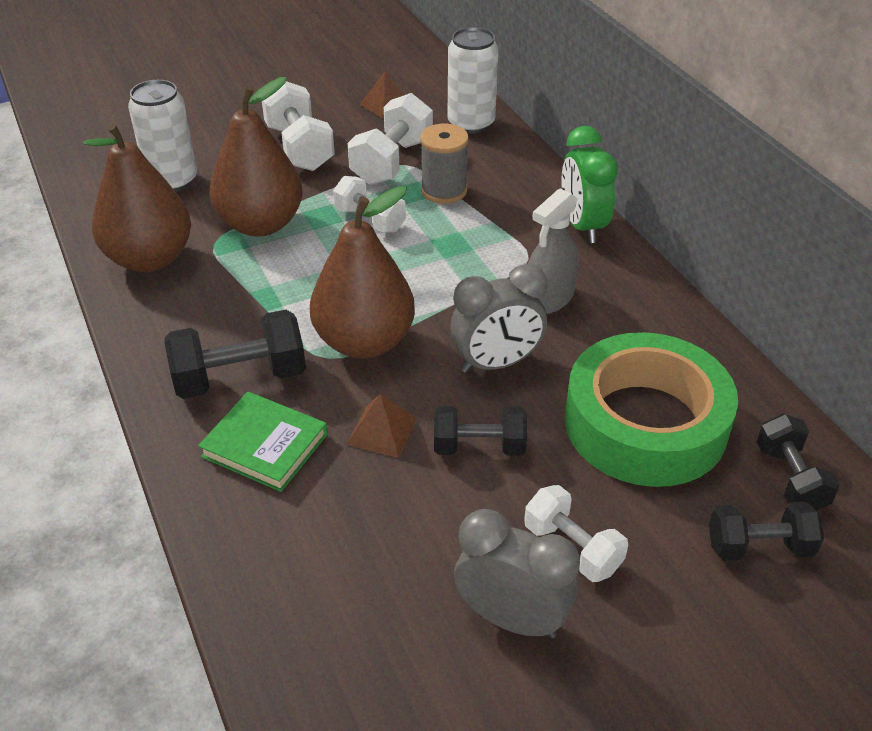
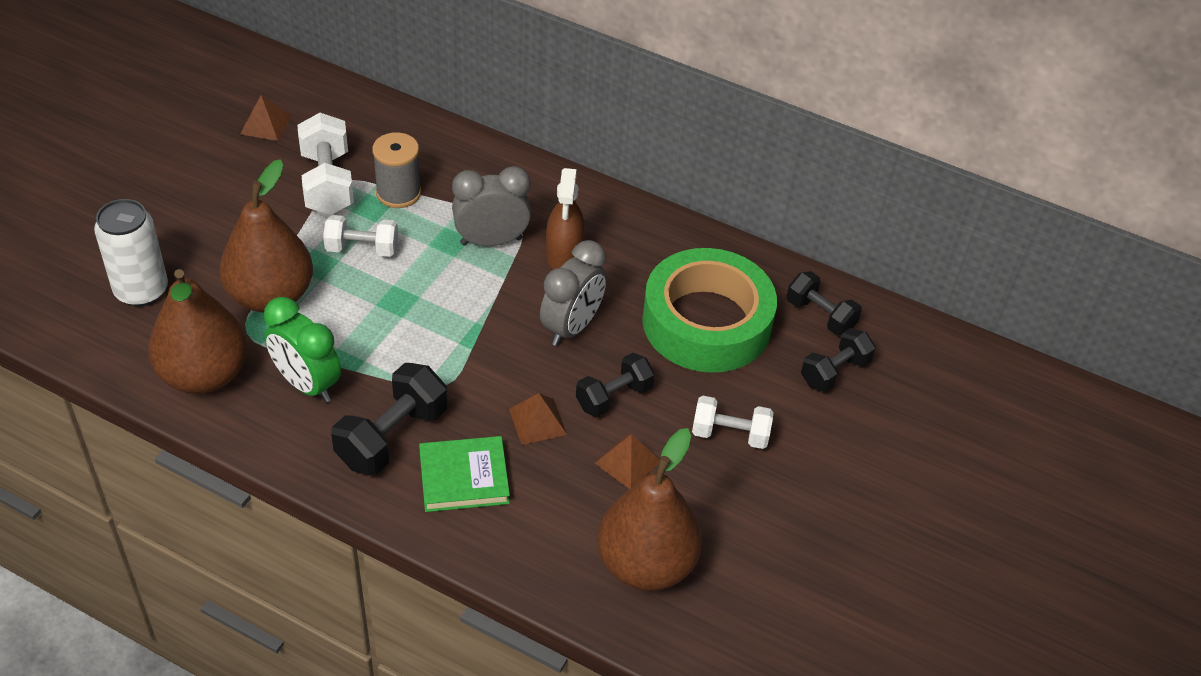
camera: 40 degrees left, 5 degrees up
white dumbbell [262,81,335,171] -> none
brown pear [310,186,415,359] -> brown pear moved to [597,428,702,591]
white can [448,27,498,134] -> none
grey clock [454,509,580,639] -> grey clock moved to [452,166,531,246]
grey spray bottle [528,189,579,314] -> brown spray bottle [546,168,585,269]
green clock [561,126,618,243] -> green clock moved to [264,297,341,402]
none -> brown pyramid [595,434,660,489]

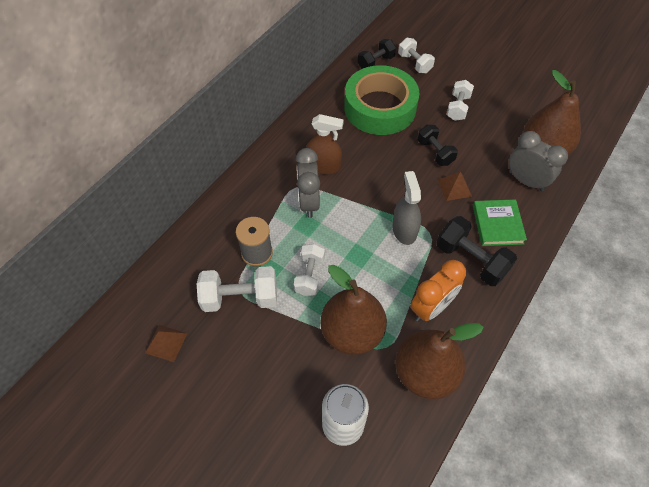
camera: 80 degrees left, 10 degrees up
green clock [264,297,341,402] -> orange clock [411,260,466,322]
grey clock [540,240,606,346] -> grey clock moved to [509,131,568,191]
brown pyramid [595,434,660,489] -> none
black dumbbell [801,328,876,392] -> white dumbbell [398,38,435,73]
none -> grey spray bottle [392,171,421,245]

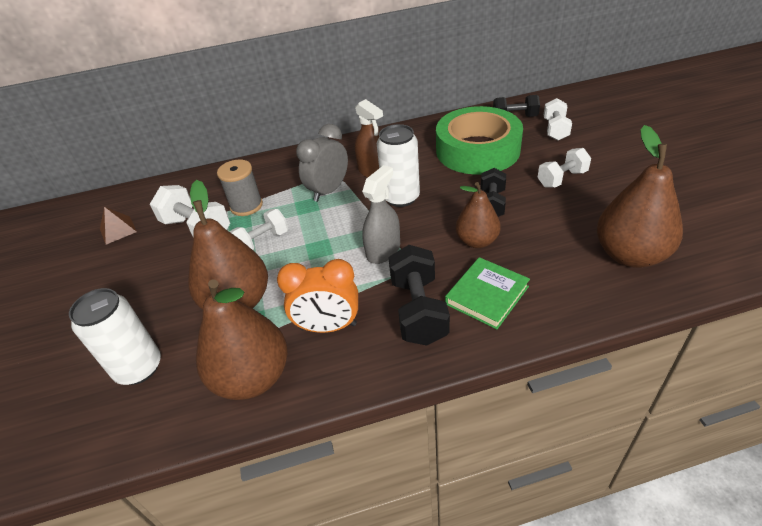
camera: 45 degrees right, 15 degrees down
brown pyramid [438,172,472,201] -> brown pear [456,182,501,248]
grey clock [509,131,568,191] -> none
none -> white can [377,124,420,207]

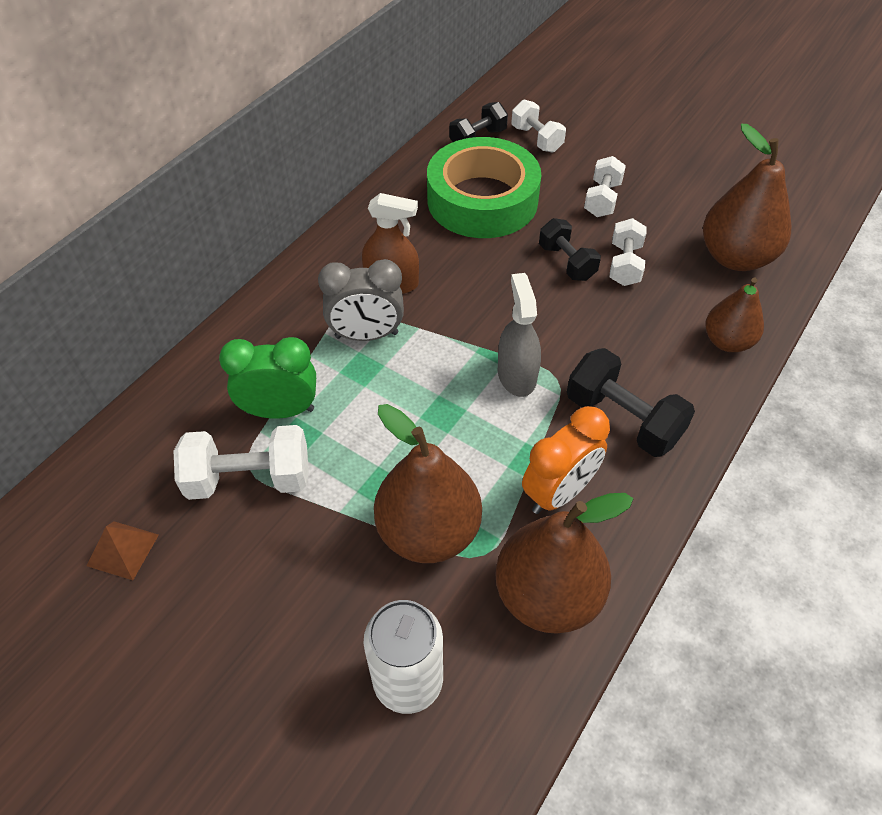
camera: 45 degrees left, 10 degrees up
grey spool [217,160,263,216] -> green clock [219,337,316,419]
white dumbbell [229,209,288,250] -> white dumbbell moved to [610,218,647,286]
grey clock [296,124,348,202] -> grey clock turned 90 degrees counterclockwise [318,259,404,341]
white can [377,124,420,207] -> none
green book [445,257,530,329] -> none
brown pear [456,182,501,248] -> brown pear moved to [705,278,764,352]

